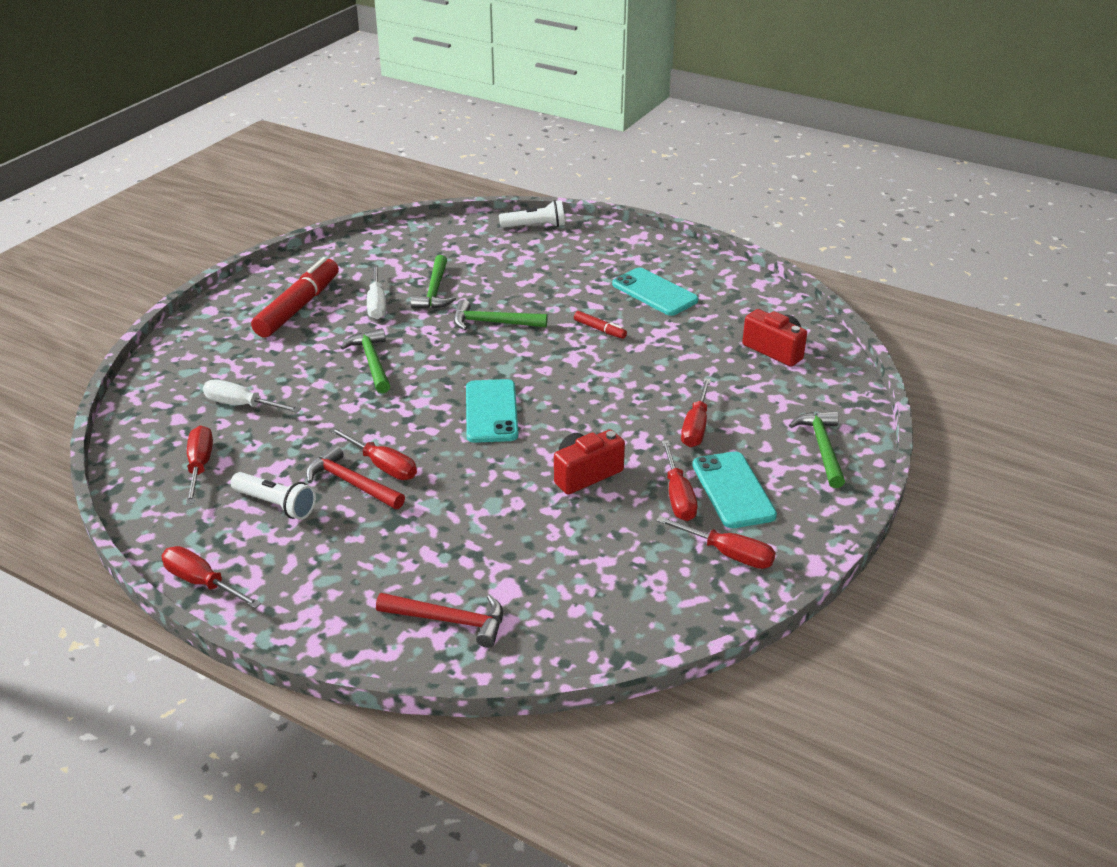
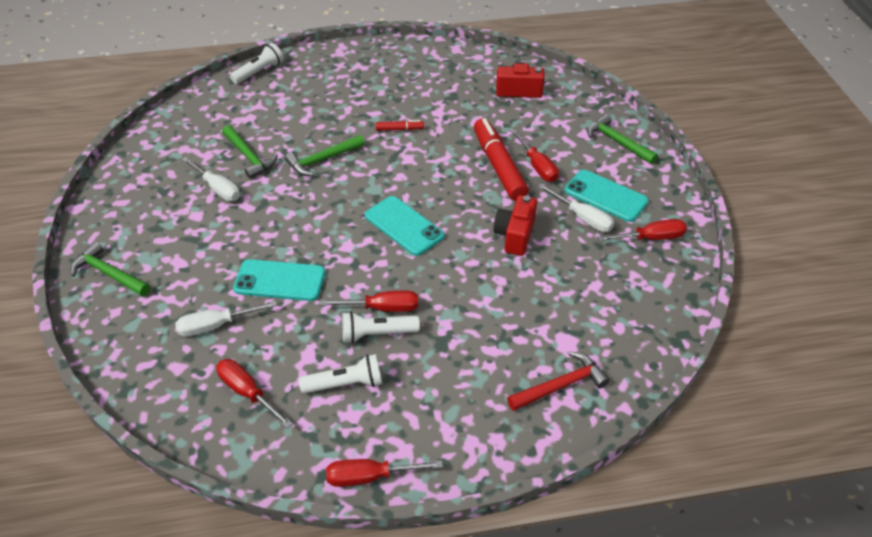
camera: 40 degrees left, 10 degrees up
red marker [251,257,339,338] -> red marker moved to [474,118,529,201]
red hammer [306,445,405,509] -> white flashlight [342,312,420,343]
green hammer [340,328,390,394] -> green hammer moved to [70,241,150,296]
turquoise phone [612,268,698,316] -> turquoise phone moved to [233,259,325,301]
red screwdriver [661,440,697,521] -> white screwdriver [539,184,614,232]

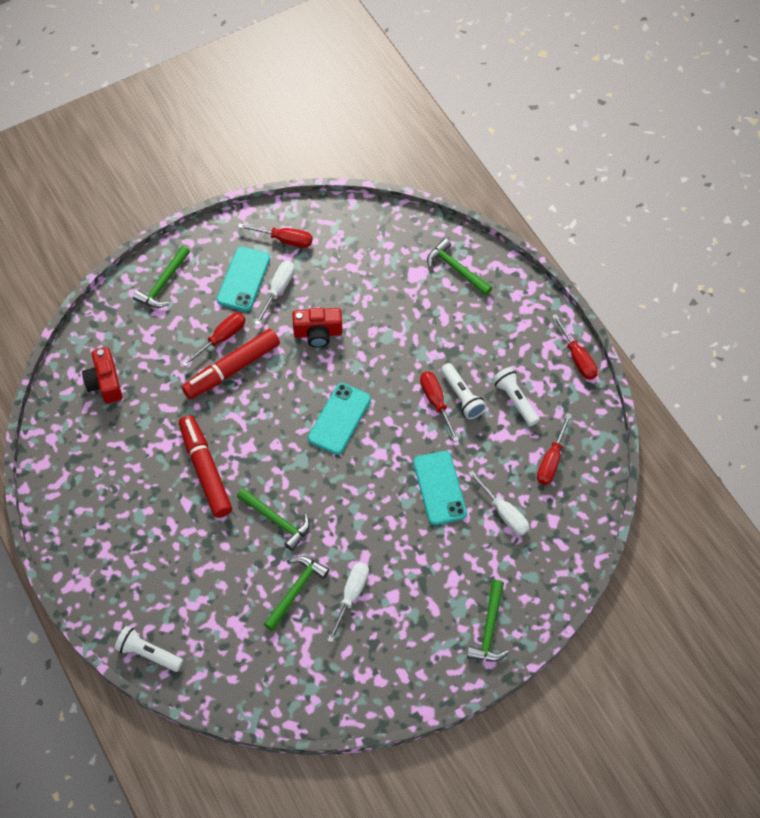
camera: 110 degrees left, 15 degrees up
red marker [376,120,424,131] -> red marker [179,415,232,518], size x2.22
red hammer [507,352,610,411] -> green hammer [427,238,492,296]
red screwdriver [597,219,687,241] -> red screwdriver turned 135 degrees clockwise [238,223,312,248]

